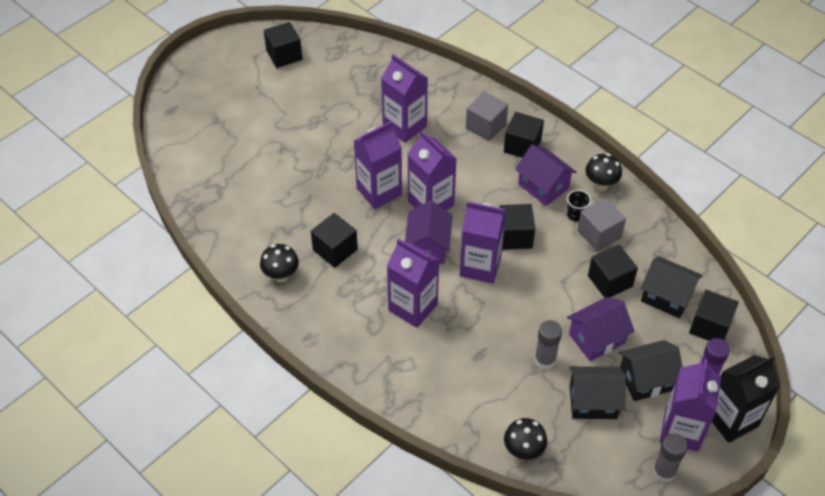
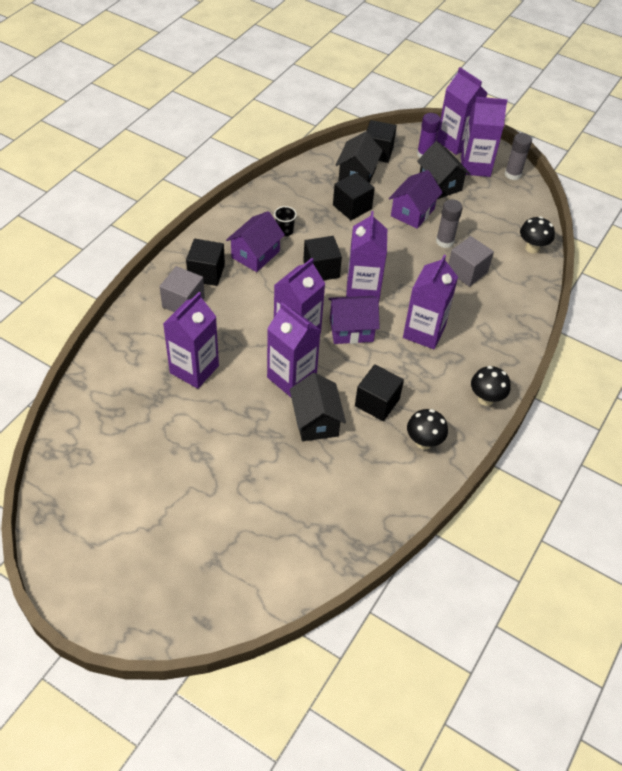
camera: 105 degrees left, 0 degrees up
black cube [264,22,302,68] -> none
purple house [567,297,634,361] -> purple house turned 75 degrees clockwise [389,170,443,229]
black house [569,366,626,419] -> black house moved to [290,373,346,441]
grey cube [577,198,626,251] -> grey cube moved to [448,236,494,287]
black mushroom [585,153,622,191] -> black mushroom moved to [471,366,511,406]
black carton [712,355,780,443] -> purple carton [436,67,487,155]

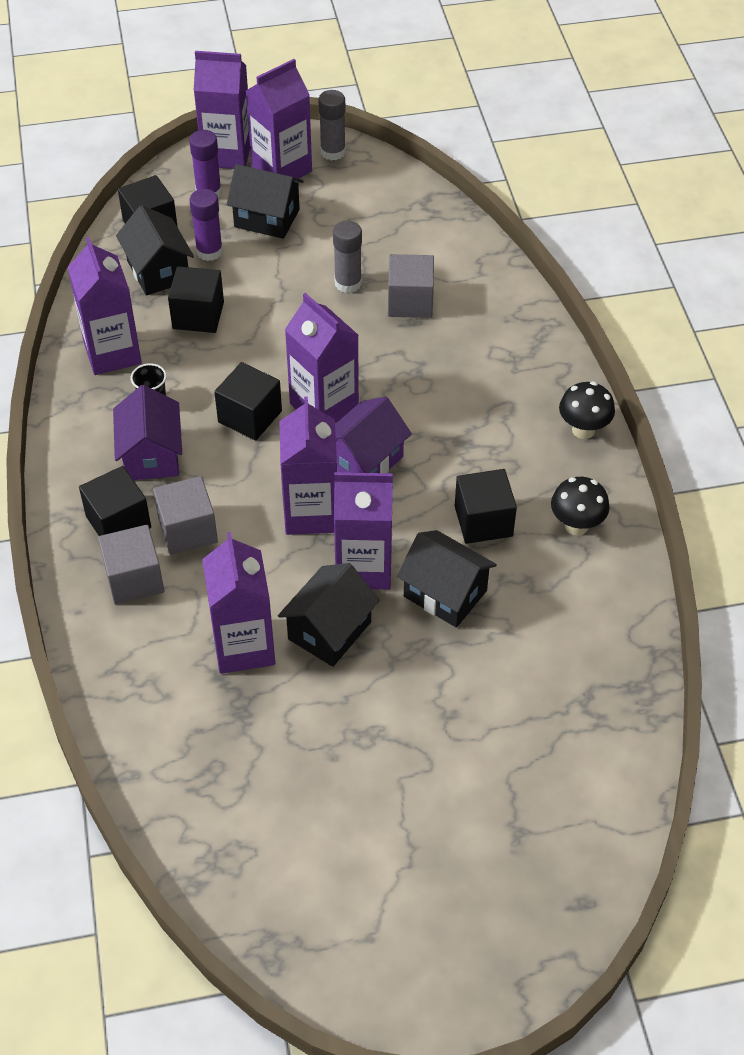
camera: 40 degrees left, 0 degrees up
purple house [389,170,443,229] -> none
purple carton [403,255,458,349] -> purple carton moved to [68,237,142,375]
black mushroom [520,217,555,254] -> none
none -> grey cube [153,476,218,555]
none -> purple glue stick [189,189,223,261]
none -> black house [278,563,380,667]

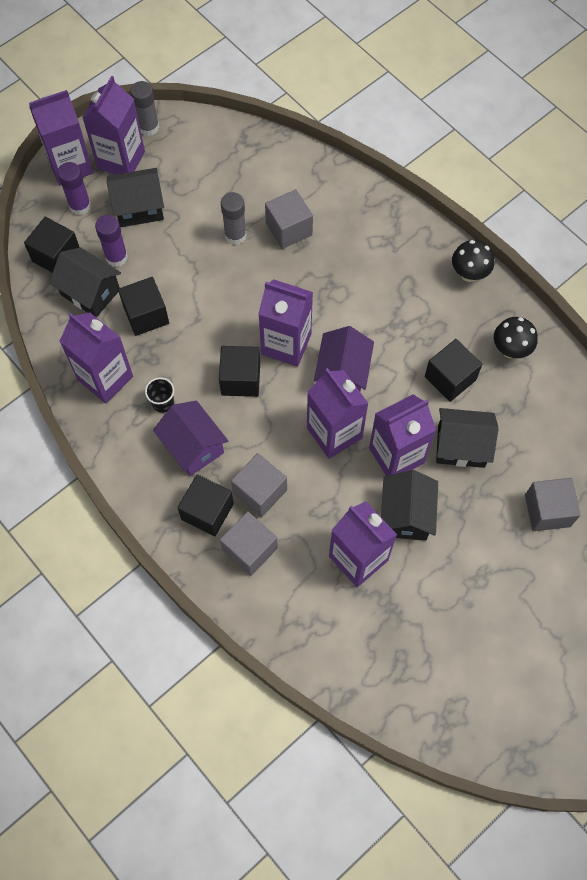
camera: 30 degrees left, 15 degrees up
none -> grey cube [525,478,581,531]

